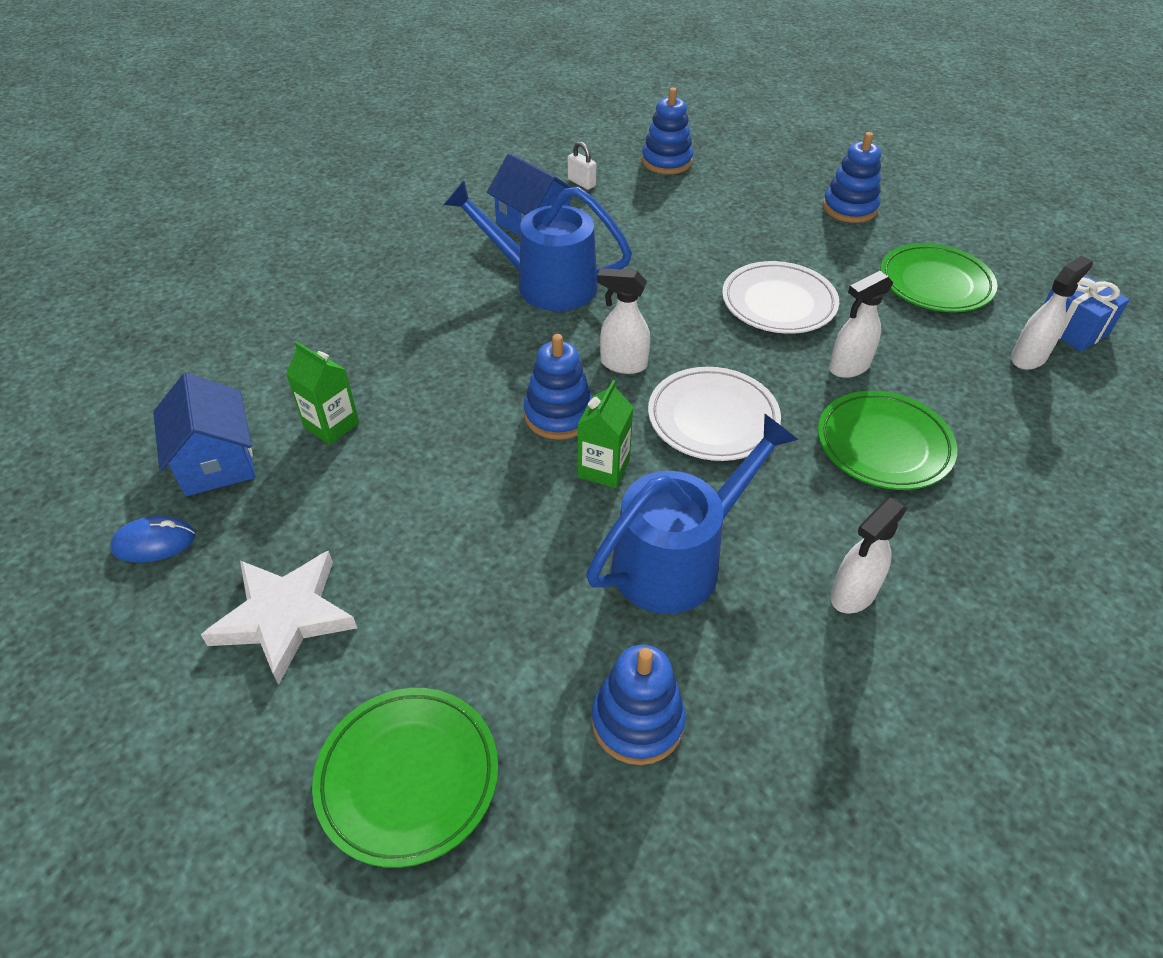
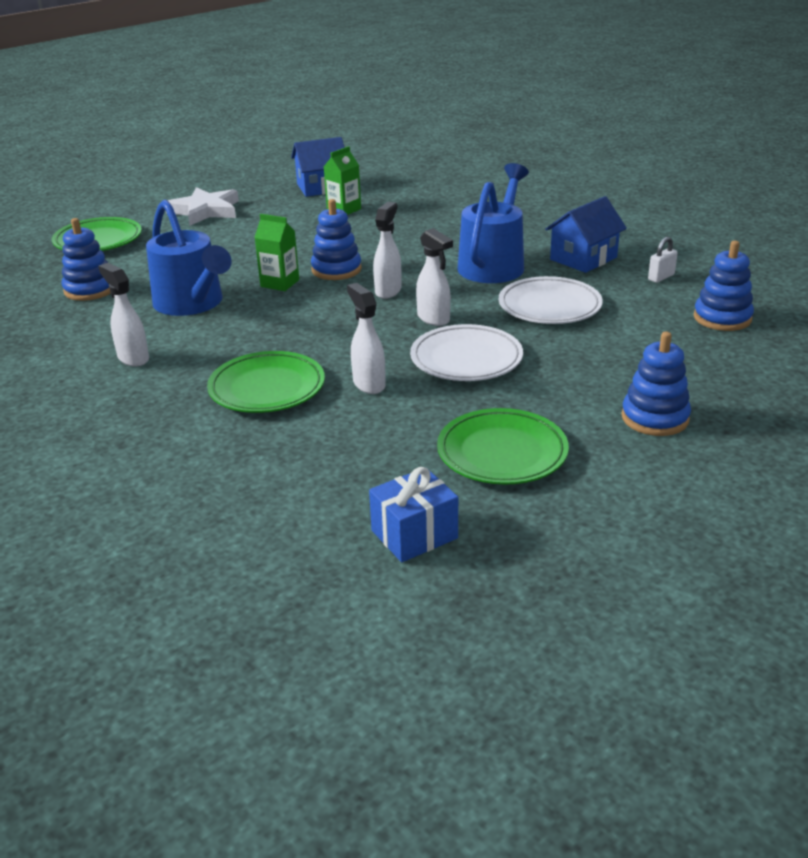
camera: 95 degrees right, 15 degrees down
blue mouse [110,516,195,563] -> none
white plate [648,367,781,461] -> white plate moved to [499,276,603,324]
white spray bottle [1011,256,1093,370] -> white spray bottle moved to [416,228,453,326]

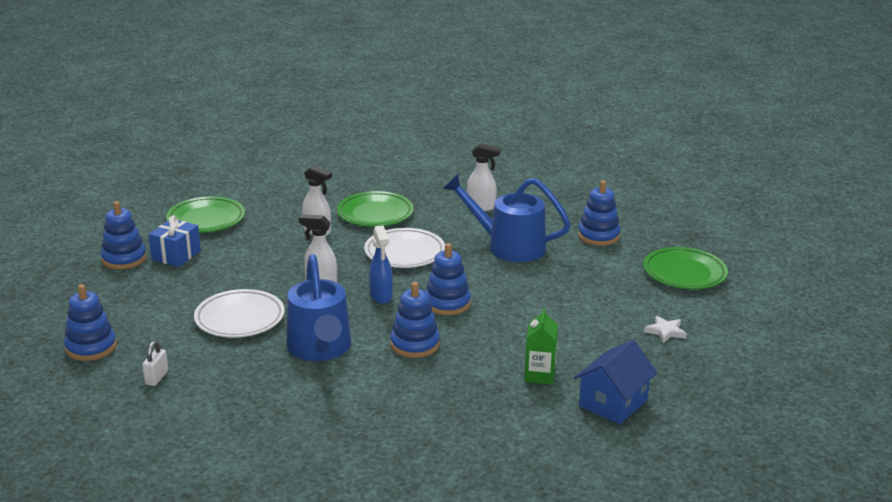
camera: 145 degrees right, 5 degrees down
white star [166,187,239,226] -> white star [644,316,687,343], size x0.51
green carton [254,214,299,291] -> none
blue gift [369,467,458,562] -> blue gift moved to [148,216,201,267]
white spray bottle [373,202,401,299] -> blue spray bottle [369,225,393,304]
white plate [410,324,523,381] -> white plate moved to [364,228,445,268]
blue house [545,196,627,273] -> none
none -> blue stacking toy [390,282,440,358]

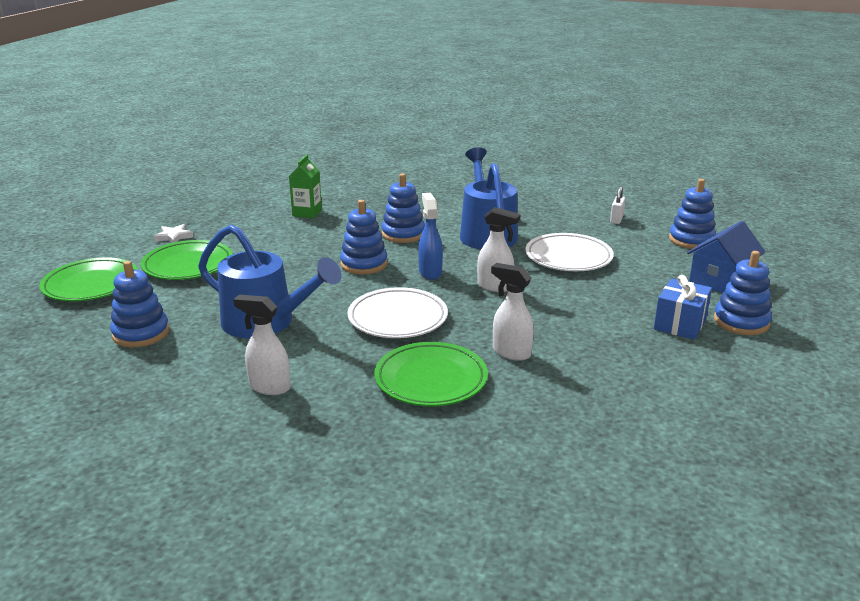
camera: 175 degrees left, 0 degrees up
green plate [166,196,245,233] -> green plate moved to [141,240,232,280]
blue house [574,339,658,424] -> blue house moved to [687,221,765,293]

